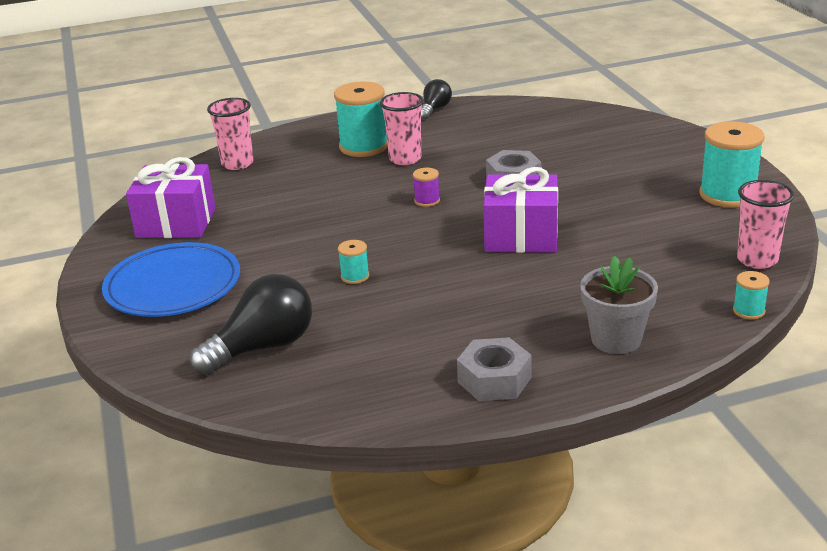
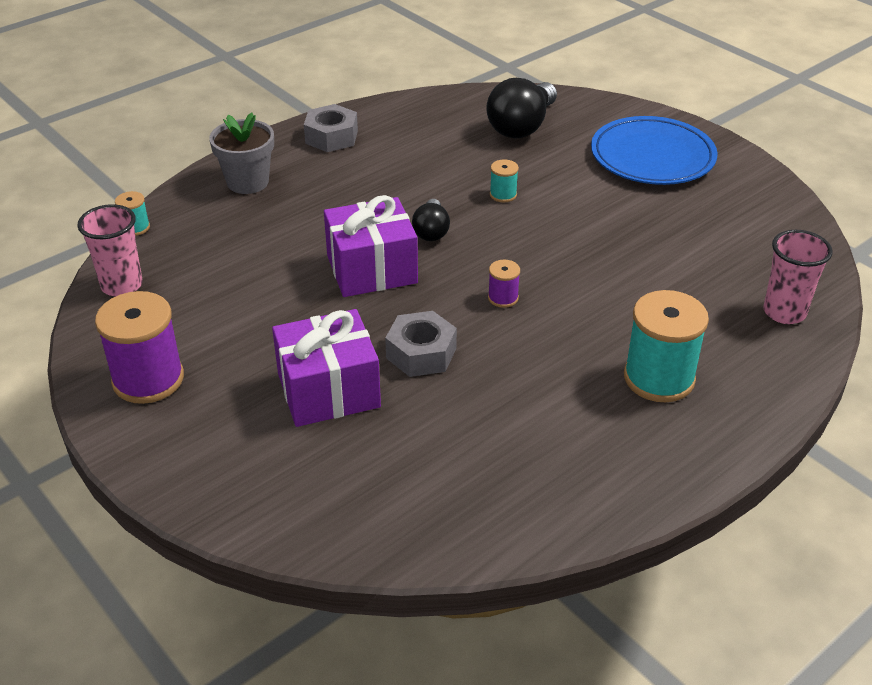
camera: 155 degrees right, 10 degrees up
purple gift [126,157,215,238] -> purple gift moved to [272,309,381,427]
pink cup [380,92,424,165] -> none
black light bulb [421,79,452,120] -> black light bulb moved to [412,199,450,241]
turquoise spool [699,121,765,208] -> purple spool [95,291,184,404]

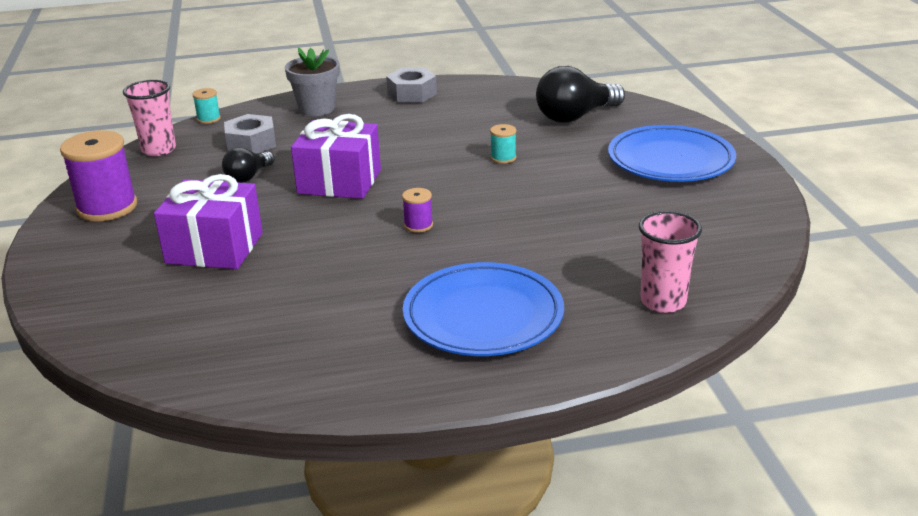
camera: 30 degrees right, 10 degrees down
grey nut [385,311,457,377] -> grey nut moved to [224,114,276,154]
black light bulb [412,199,450,241] -> black light bulb moved to [222,147,275,183]
turquoise spool [624,290,709,402] -> blue plate [403,262,564,356]

